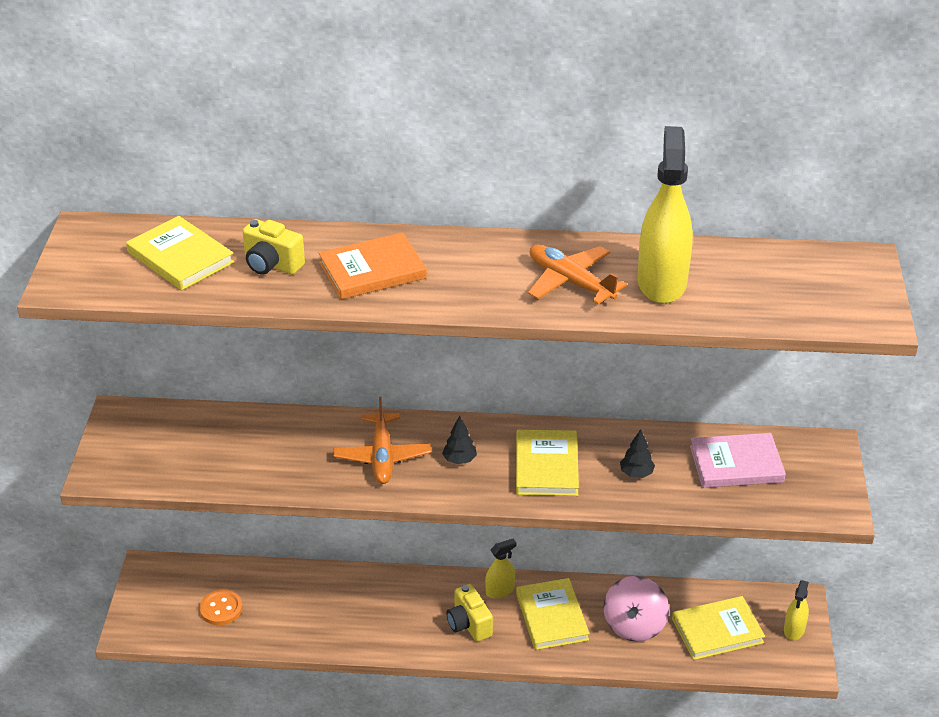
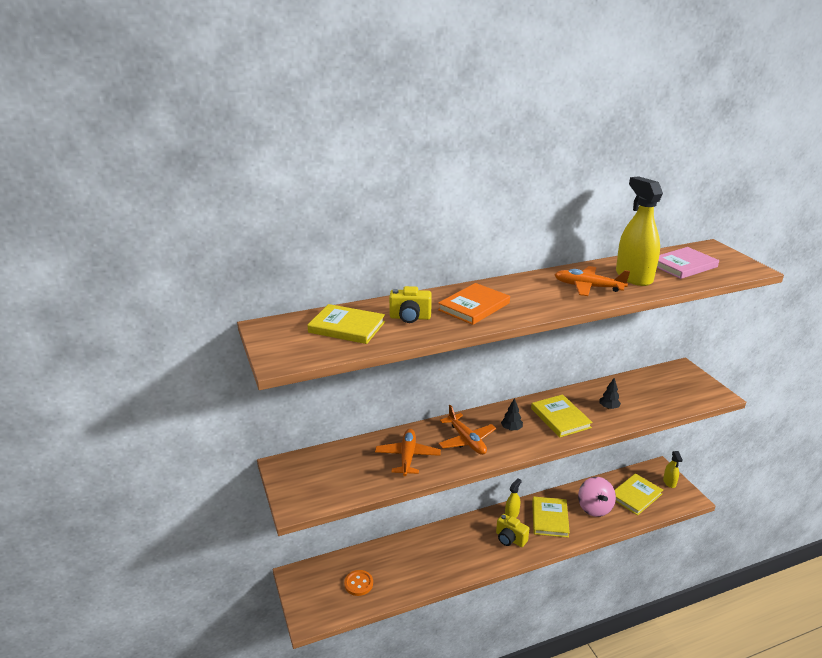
camera: 25 degrees left, 10 degrees down
yellow book [516,578,590,650] -> yellow book turned 45 degrees clockwise [532,496,570,538]
pink book [690,433,786,488] -> pink book moved to [657,247,719,279]
none -> orange plane [375,429,441,476]

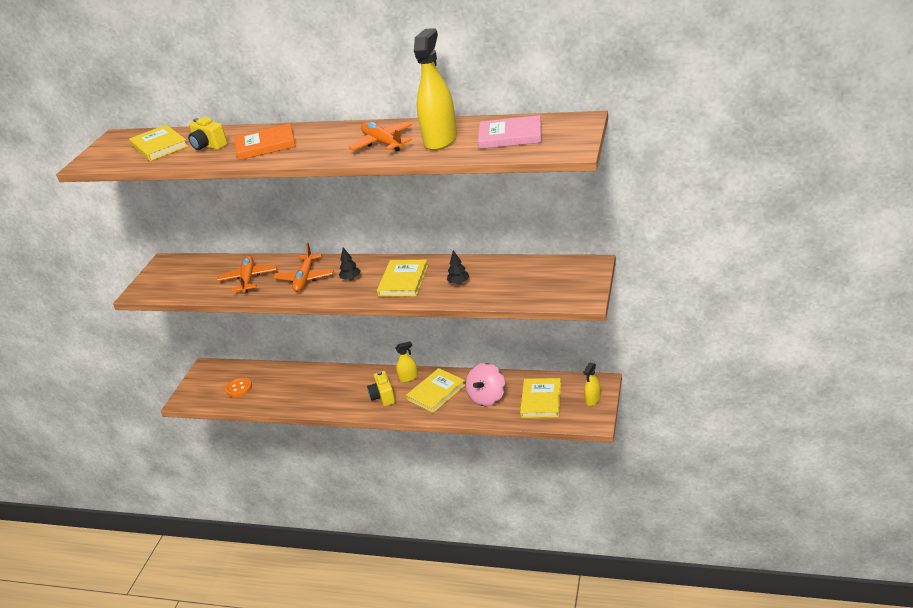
camera: 40 degrees right, 5 degrees up
orange plane [375,429,441,476] -> orange plane turned 45 degrees counterclockwise [217,255,277,293]
yellow book [615,473,663,515] -> yellow book turned 75 degrees counterclockwise [520,378,561,418]

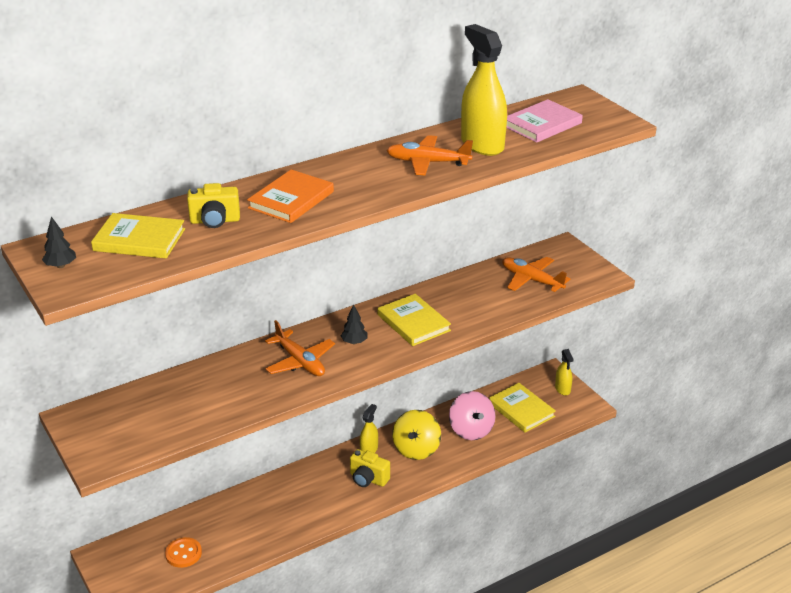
camera: 50 degrees left, 0 degrees up
orange plane [217,255,277,293] -> orange plane moved to [502,257,570,292]
yellow book [406,368,465,413] -> yellow spinning top [392,410,441,460]
black tree [447,250,469,285] -> black tree moved to [42,216,76,268]

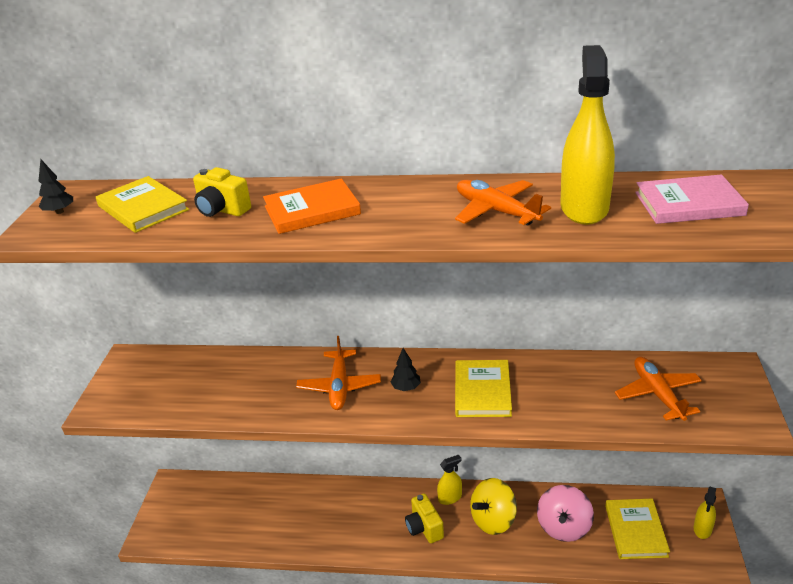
camera: 40 degrees right, 0 degrees up
orange button [165,537,202,568] -> none

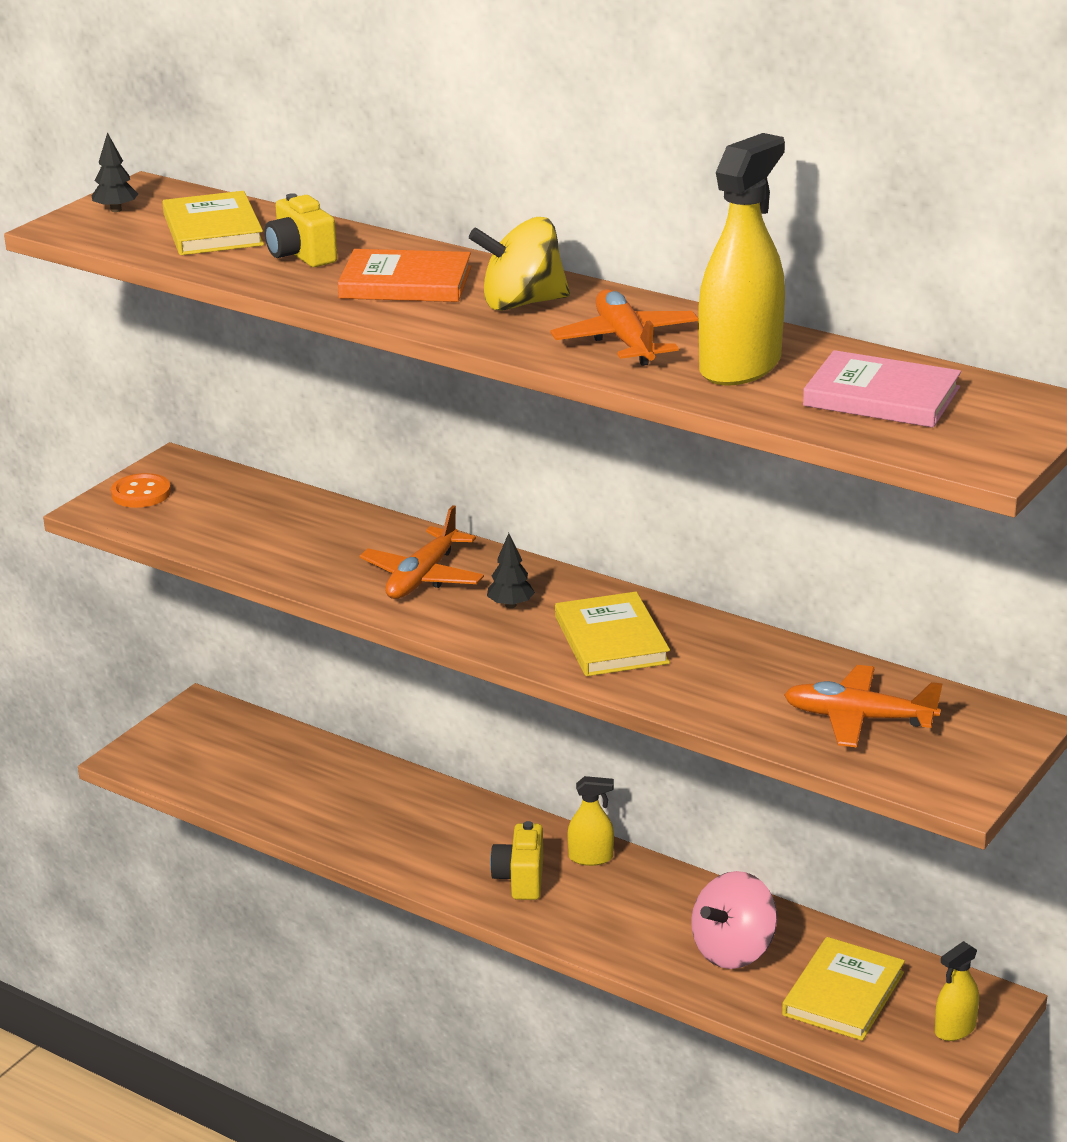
camera: 25 degrees right, 5 degrees down
yellow book [455,360,512,417] -> yellow book turned 45 degrees counterclockwise [555,592,670,676]
yellow spinning top [470,478,517,535] -> yellow spinning top moved to [469,217,570,311]
orange plane [615,357,702,421] -> orange plane turned 90 degrees counterclockwise [784,665,943,747]
none -> orange button [111,473,171,508]

